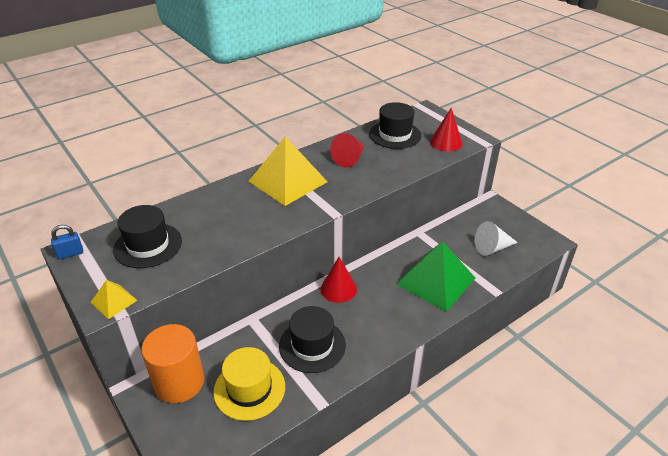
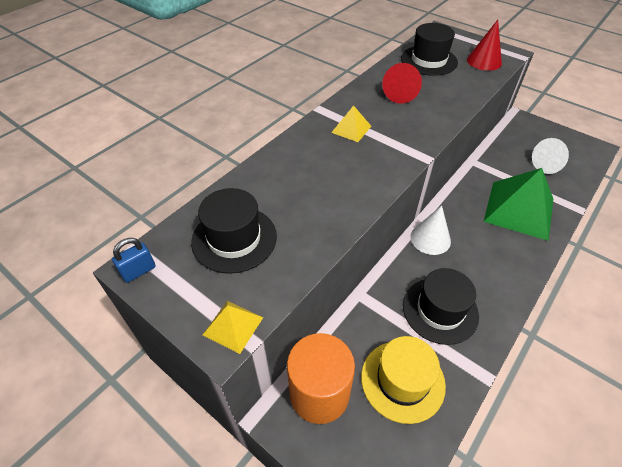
camera: 15 degrees left, 10 degrees up
yellow pyramid [249,137,328,206] -> yellow pyramid [331,106,371,142], size x0.46
red cone [320,257,357,303] -> white cone [410,205,451,255]

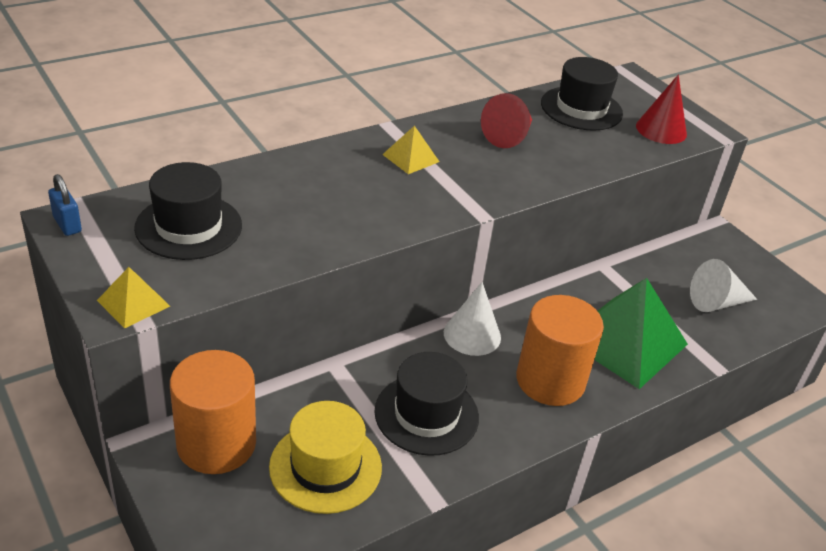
camera: 15 degrees right, 10 degrees down
blue padlock [112,238,156,283] -> blue padlock turned 75 degrees clockwise [48,174,82,236]
none -> orange cylinder [516,295,604,406]

